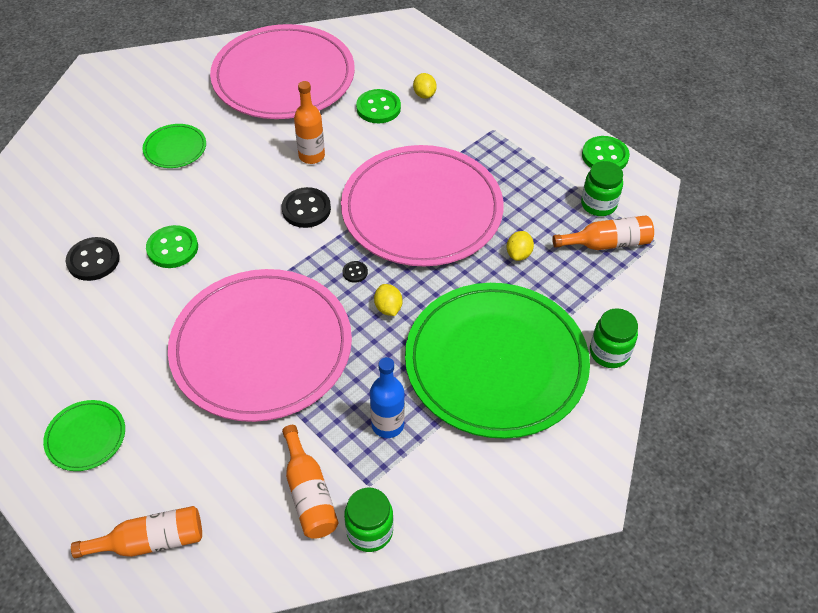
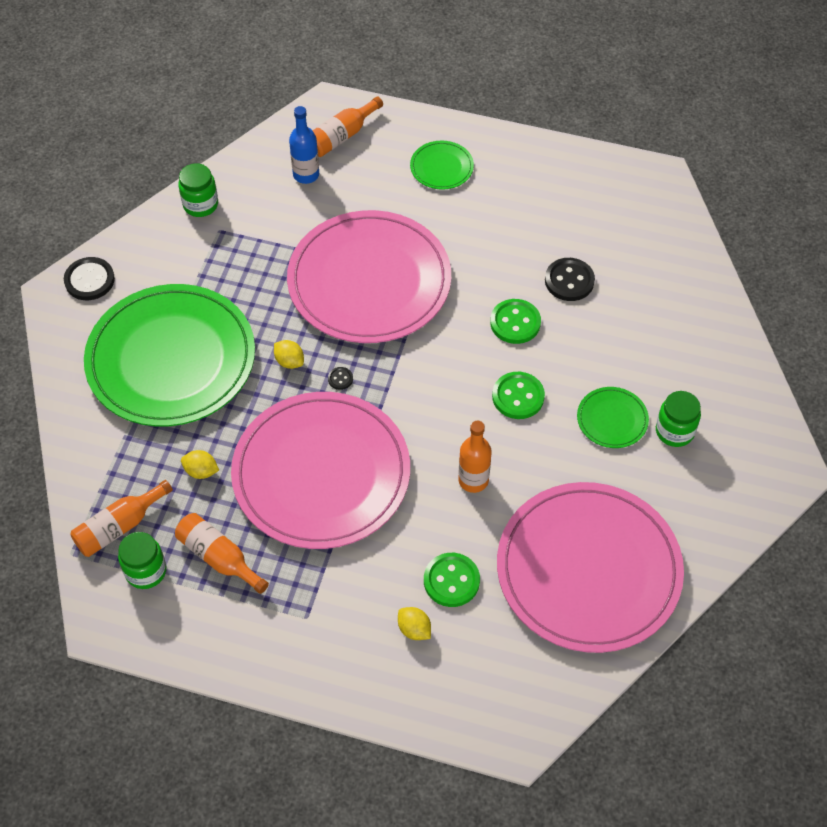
camera: 150 degrees right, 5 degrees up
black button [281,187,331,228] -> black button moved to [64,257,115,300]
orange bottle [282,425,338,539] -> orange bottle moved to [175,513,269,594]
blue bottle [370,357,405,438] -> blue bottle moved to [289,106,319,184]
yellow lemon [507,231,534,261] -> yellow lemon turned 60 degrees counterclockwise [181,450,219,479]
green button [582,136,630,169] -> green button moved to [492,372,545,419]
green jar [590,308,638,368] -> green jar moved to [656,391,701,447]

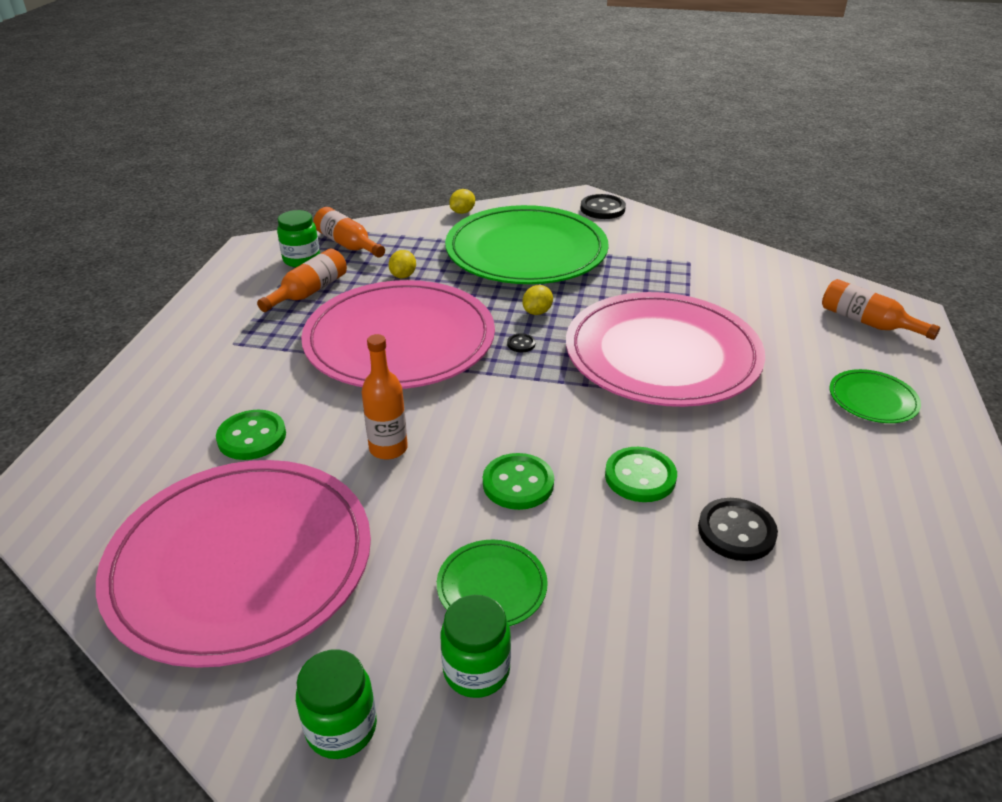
camera: 85 degrees right, 20 degrees down
green jar [178,163,218,217] -> green jar moved to [296,649,377,759]
blue bottle [289,106,319,184] -> none
yellow lemon [398,607,431,640] -> yellow lemon moved to [449,189,475,214]

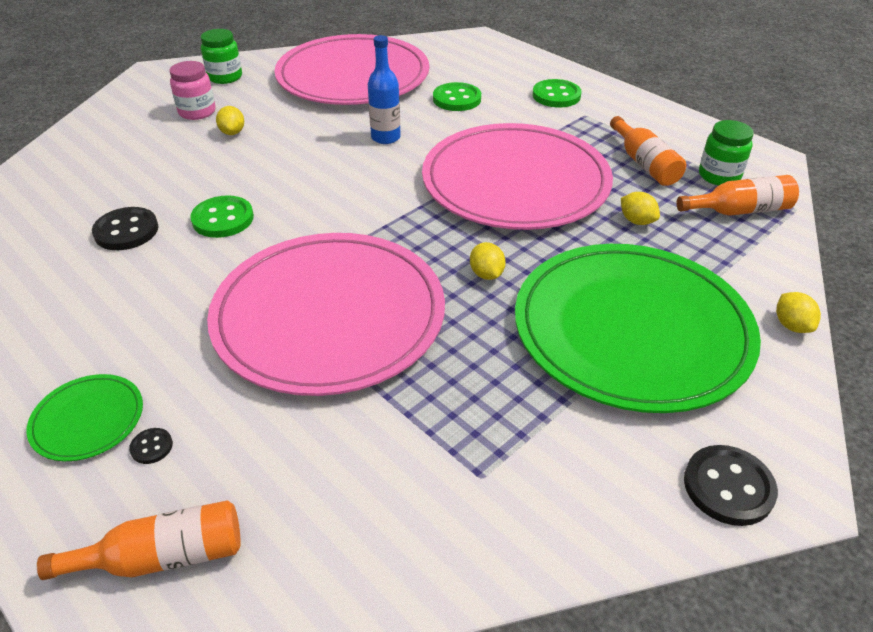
camera: 125 degrees right, 5 degrees up
orange bottle [362,334,408,460] -> blue bottle [368,35,401,144]
green plate [437,540,548,626] -> yellow lemon [216,106,244,135]
green jar [441,595,511,698] -> pink jar [169,61,216,120]
green button [483,453,554,510] -> green button moved to [533,79,582,108]
black button [507,333,535,352] -> black button moved to [129,428,173,464]

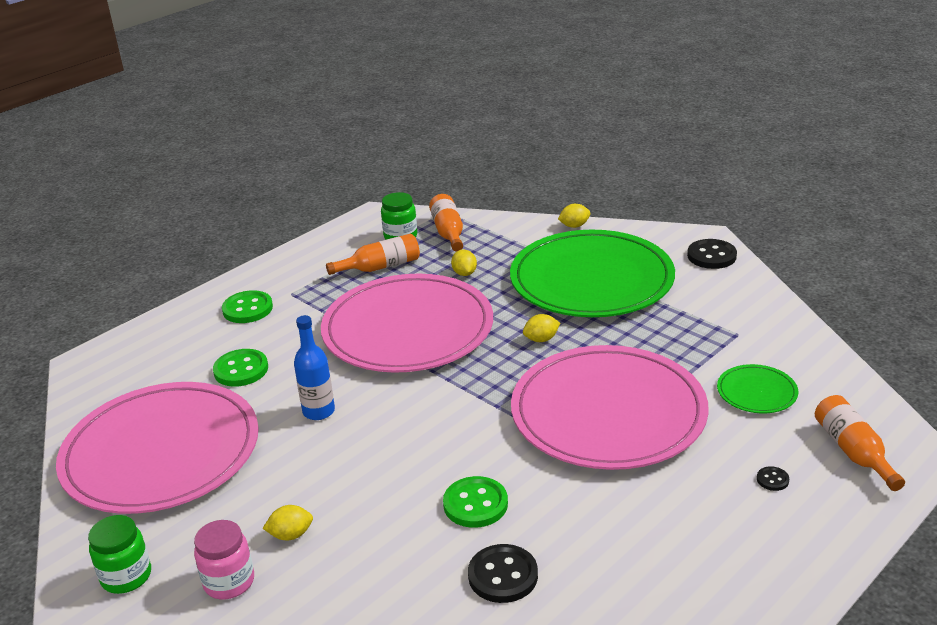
camera: 90 degrees left, 10 degrees down
green plate [26,374,143,461] -> green plate moved to [717,364,798,413]
yellow lemon [621,192,660,225] -> yellow lemon turned 60 degrees counterclockwise [451,250,477,276]

